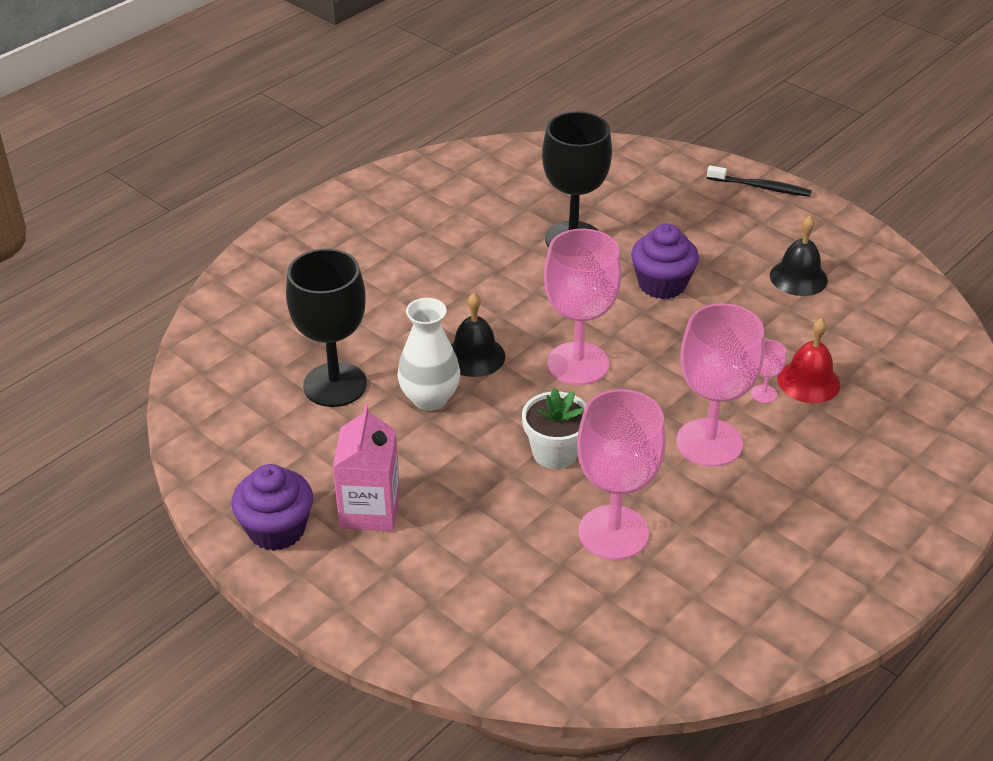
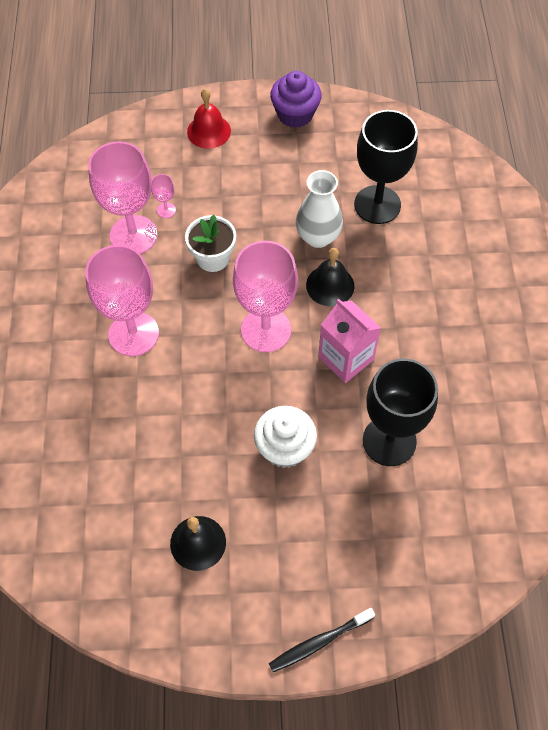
camera: 135 degrees right, 20 degrees up
pink carton [333,405,400,531] -> pink carton moved to [318,299,381,383]
purple cupcake [631,224,699,299] -> white cupcake [254,406,317,468]
pink goblet [751,340,786,403] -> pink goblet moved to [151,174,176,218]
red bell [778,318,840,403] -> red bell moved to [187,89,231,149]

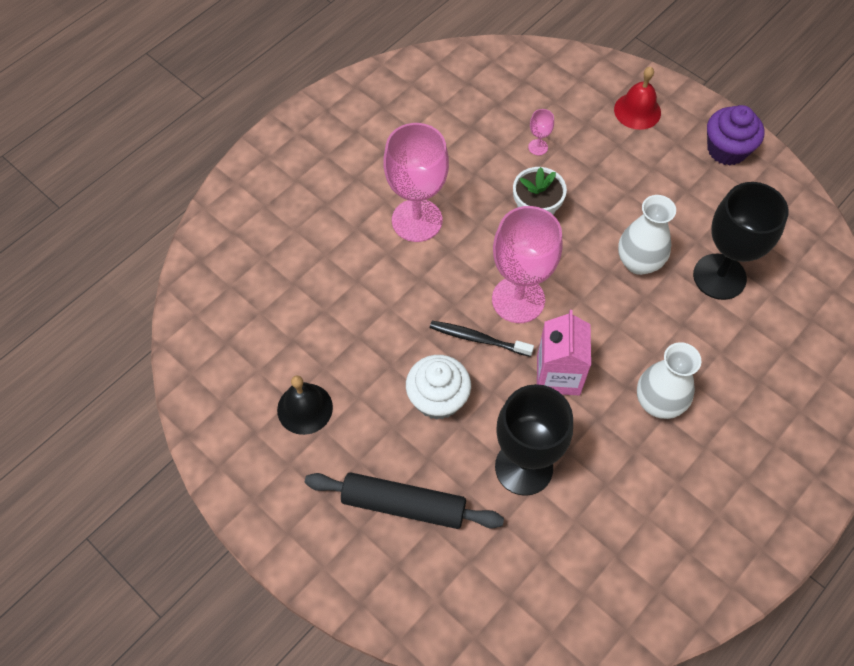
camera: 45 degrees right, 0 degrees up
pink goblet [88,141,157,254] -> none
black toothbrush [269,608,375,672] -> black toothbrush moved to [430,321,534,357]
black bell [306,248,354,306] -> none
none -> black rolling pin [305,472,504,529]
none -> white vase [637,342,701,419]

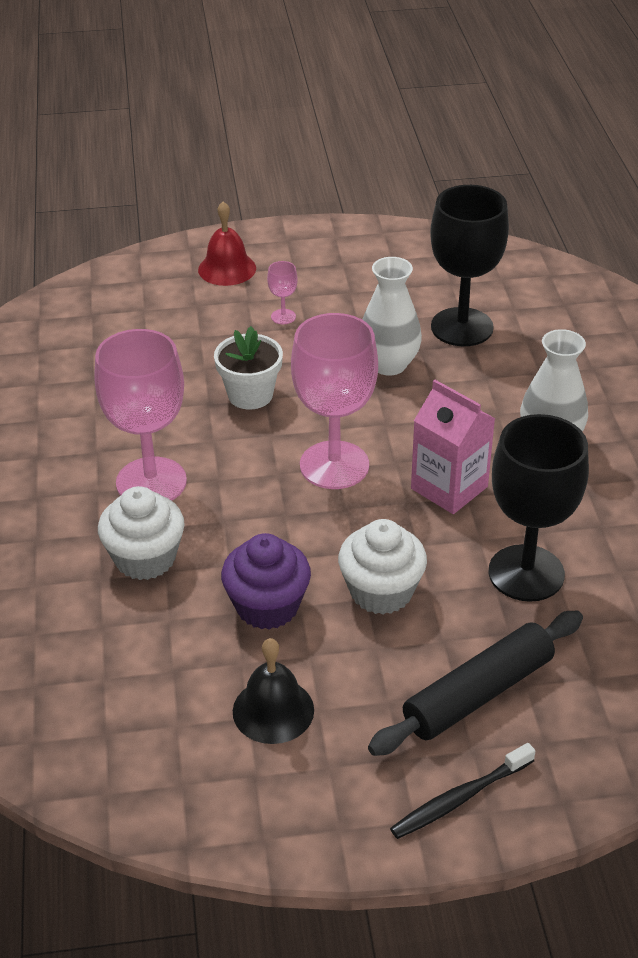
camera: 50 degrees left, 20 degrees down
black toothbrush [430,321,534,357] -> black toothbrush moved to [390,743,535,839]
pink goblet [528,109,554,155] -> pink goblet moved to [267,261,298,324]
purple cupcake [707,105,764,166] -> purple cupcake moved to [221,533,311,630]
none -> white cupcake [98,486,185,580]

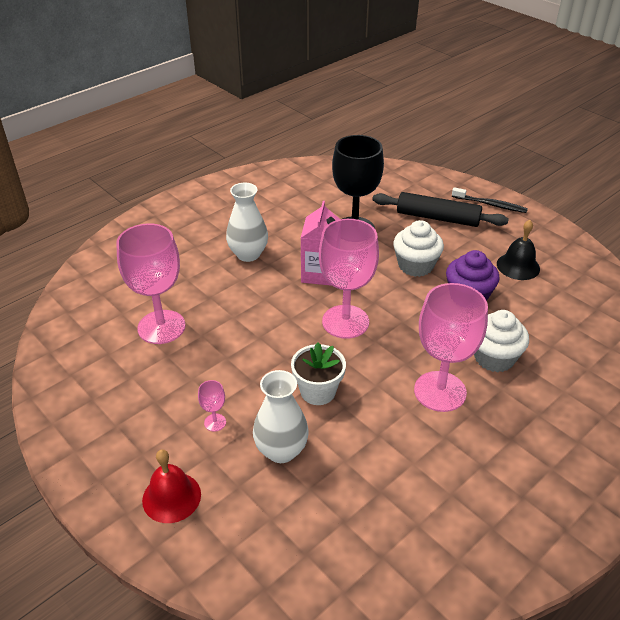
camera: 125 degrees left, 0 degrees up
white vase [362,257,422,376] -> white vase moved to [253,370,309,463]
black goblet [430,185,509,346] -> pink goblet [116,223,186,344]

